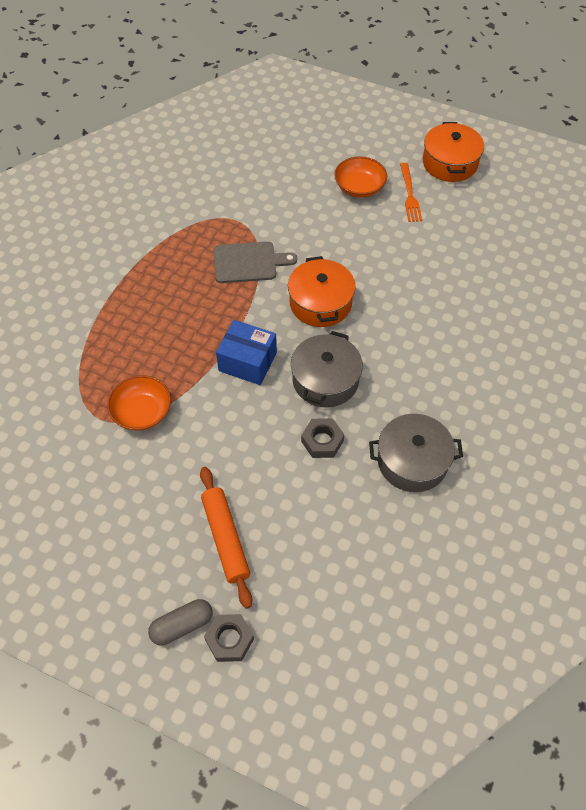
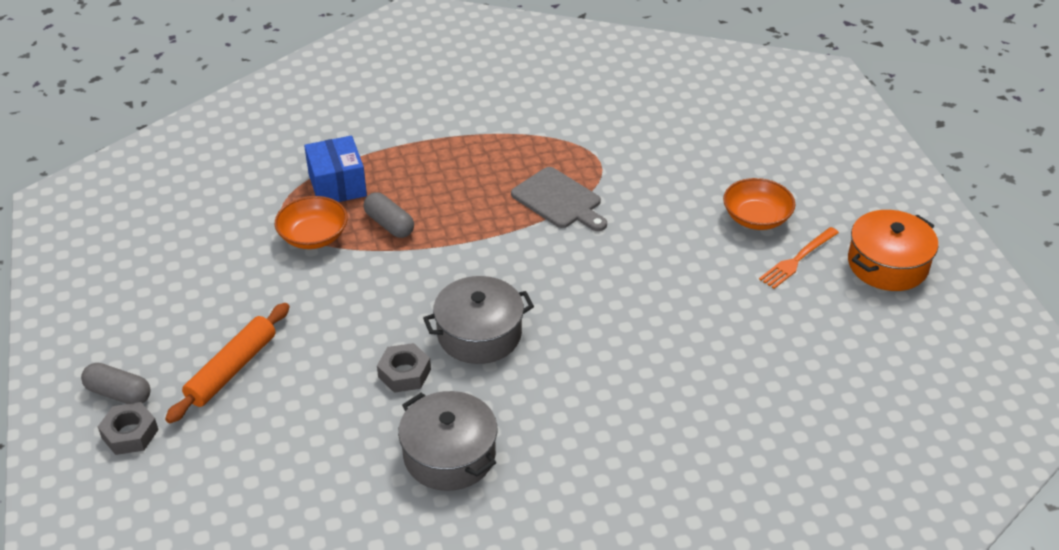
camera: 50 degrees right, 15 degrees down
blue box [216,320,277,385] -> blue box moved to [304,136,367,202]
orange pot [288,256,356,327] -> none
none -> grey capsule [363,193,414,238]

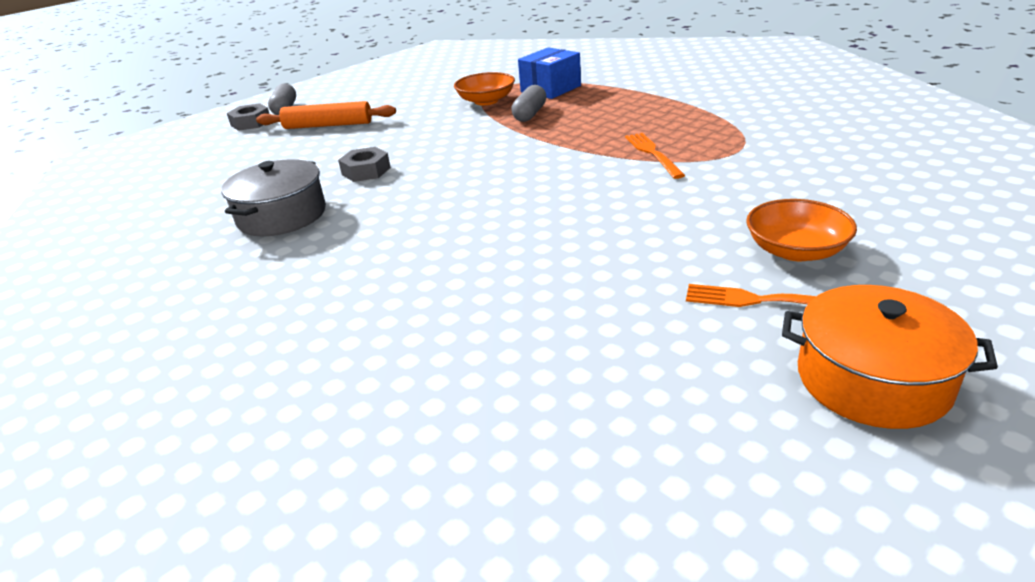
camera: 65 degrees right, 10 degrees down
grey pot [423,276,534,364] -> none
grey cutting board [511,167,607,231] -> orange fork [625,133,685,179]

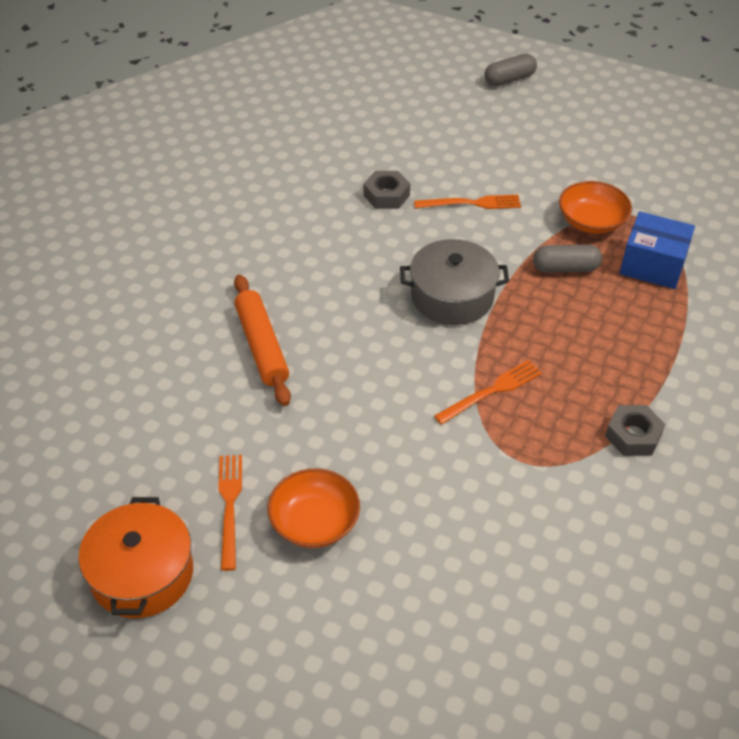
camera: 65 degrees right, 15 degrees up
grey pot [221,159,326,236] -> grey pot moved to [400,239,509,325]
grey nut [227,103,269,131] -> grey nut moved to [605,405,665,456]
orange rolling pin [256,101,396,129] -> orange rolling pin moved to [234,275,291,406]
none -> orange fork [414,195,521,209]

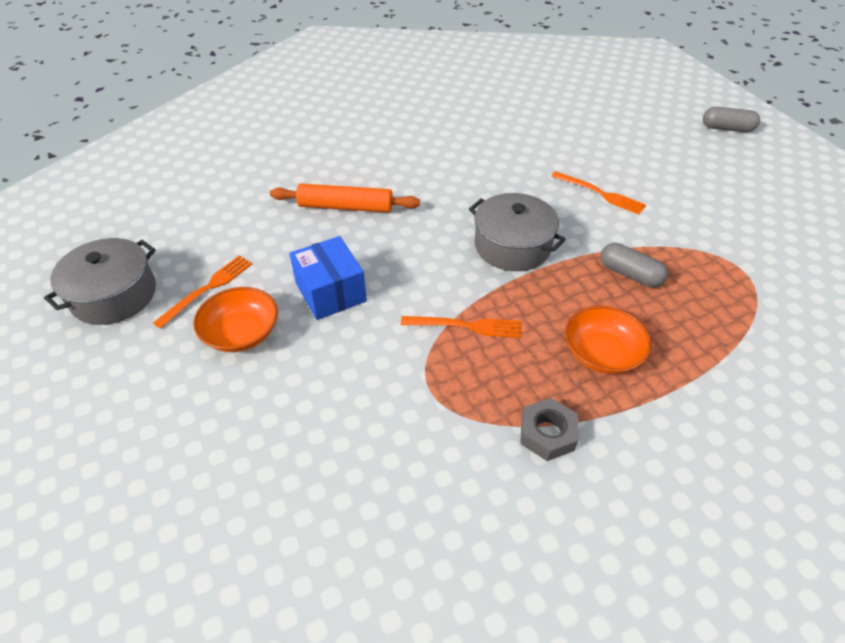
camera: 40 degrees right, 0 degrees up
orange pot [78,497,193,618] -> grey pot [44,238,156,325]
orange rolling pin [234,275,291,406] -> orange rolling pin turned 75 degrees clockwise [270,183,420,213]
grey nut [364,171,410,209] -> none
orange bowl [559,181,632,234] -> orange bowl moved to [565,306,652,374]
blue box [620,211,695,289] -> blue box moved to [289,236,367,320]

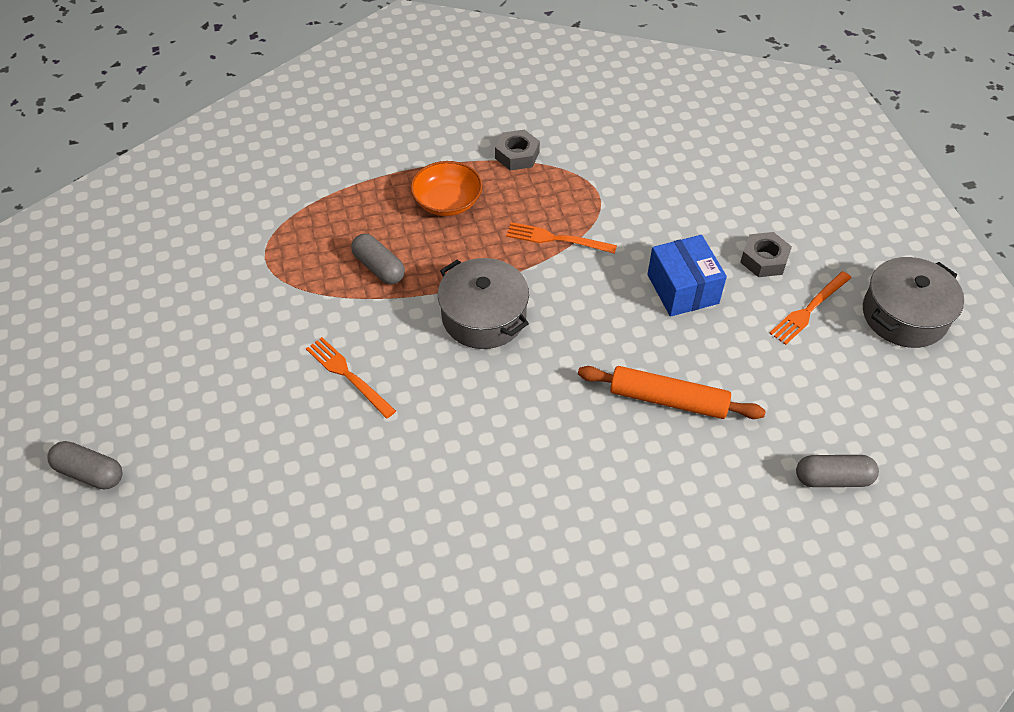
camera: 170 degrees left, 5 degrees up
orange bowl [193,287,278,352] -> grey nut [740,232,792,277]
none -> grey capsule [796,455,879,487]

